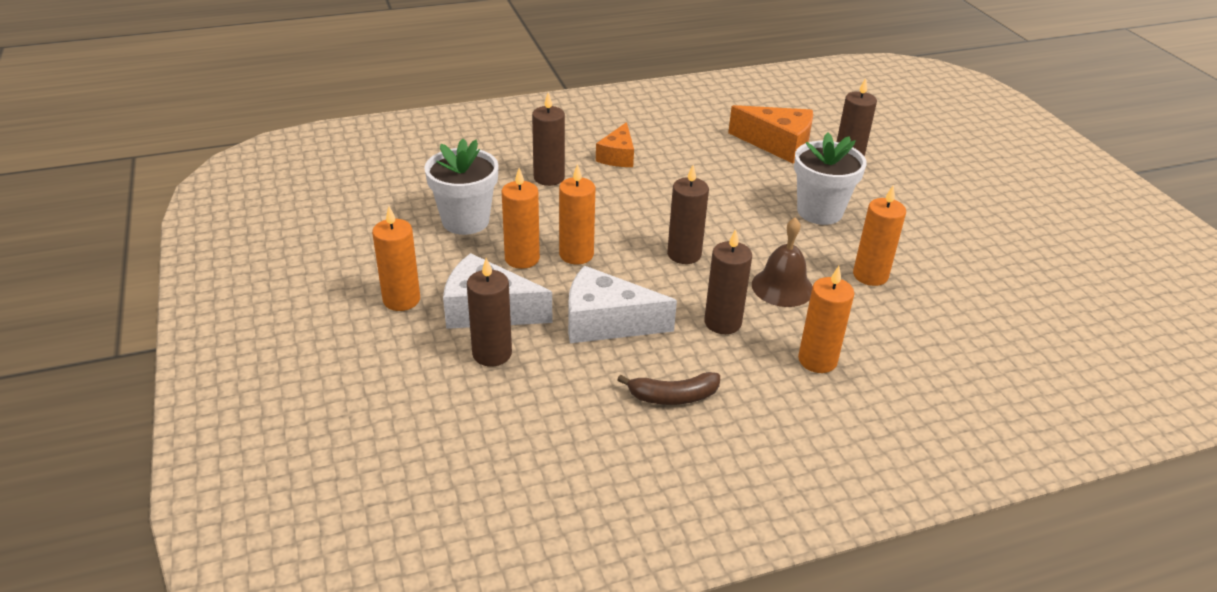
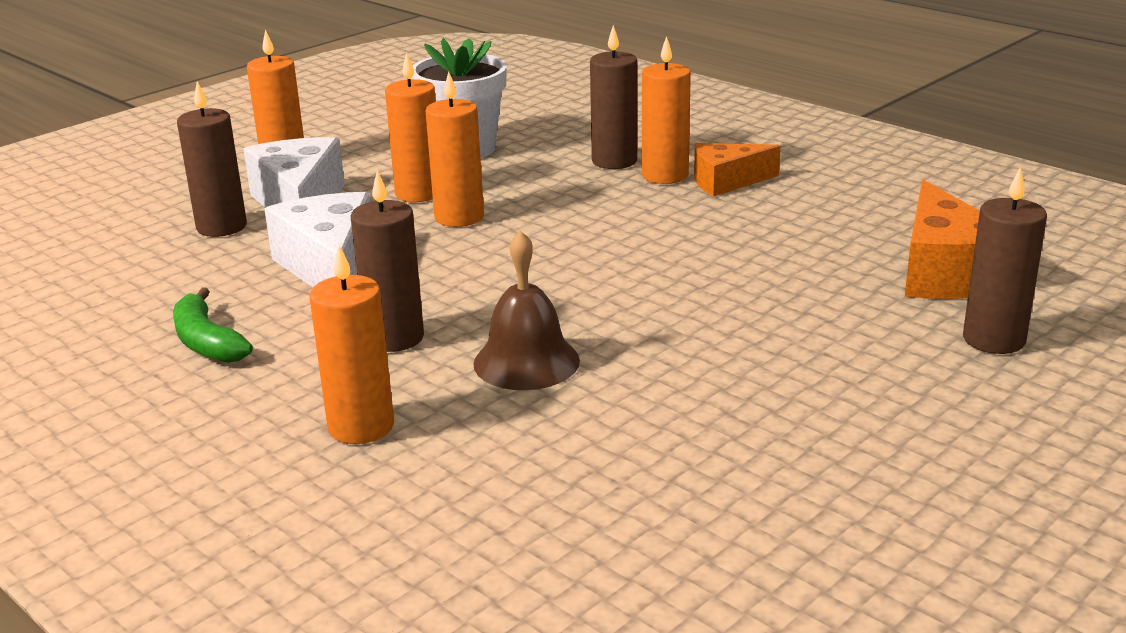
camera: 65 degrees right, 10 degrees down
brown banana [617,372,720,405] -> green banana [173,288,253,363]
brown candle [667,165,709,264] -> none
white flower pot [794,133,867,225] -> none
orange candle [853,185,906,286] -> orange candle moved to [642,36,691,184]

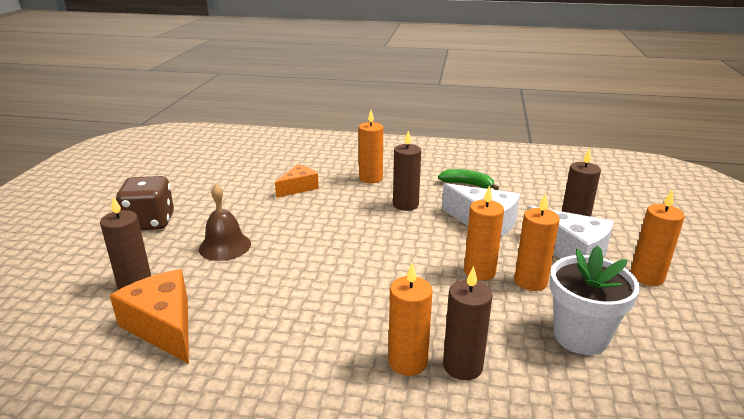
camera: 145 degrees right, 0 degrees up
brown bell [473,230,580,390] -> brown bell moved to [199,184,251,261]
orange cheese [694,143,780,197] -> orange cheese moved to [275,164,319,198]
none -> brown dice [116,176,174,230]

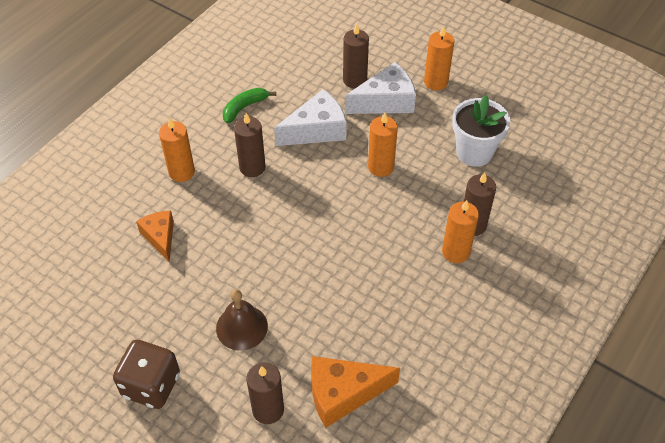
camera: 65 degrees left, 25 degrees up
orange candle [514,194,560,291] -> none

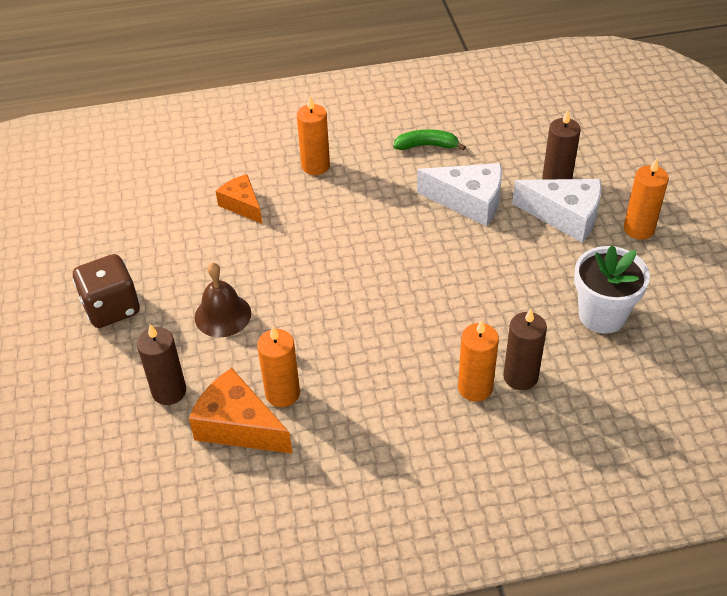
camera: 45 degrees right, 5 degrees down
orange cheese [136,210,174,263] -> orange cheese turned 60 degrees counterclockwise [216,174,262,224]
brown candle [234,113,266,177] -> none
orange candle [368,113,398,177] -> orange candle moved to [257,326,300,407]

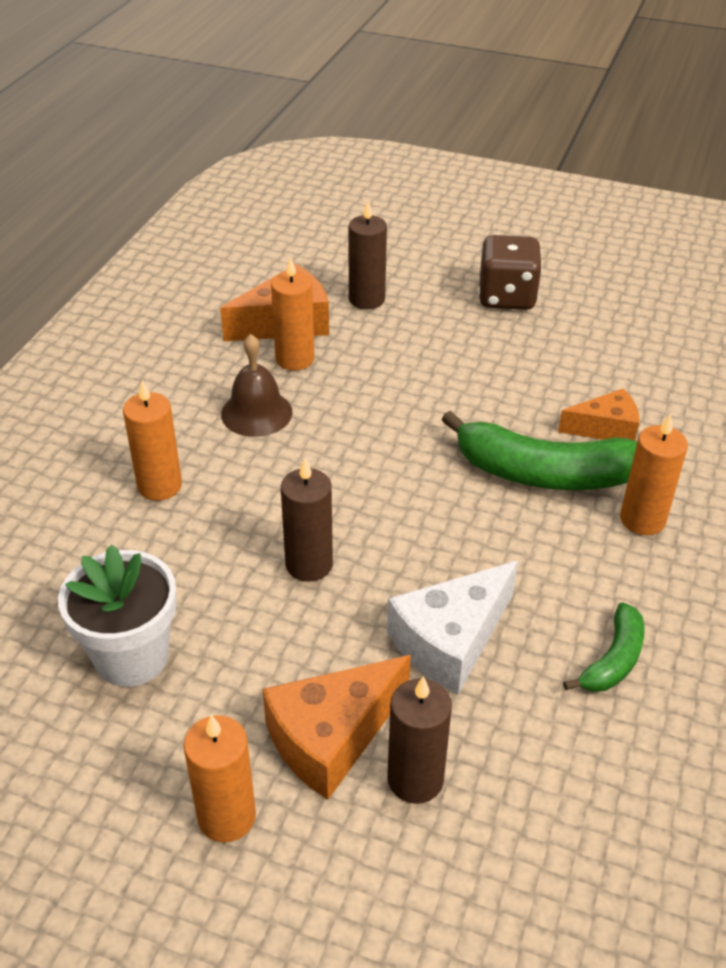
camera: 120 degrees right, 5 degrees down
brown bell [195,262,251,337] -> brown bell moved to [221,334,293,437]
brown candle [503,309,547,390] -> brown candle moved to [281,458,333,582]
white cheese [512,179,602,242] -> orange cheese [262,655,411,800]
none -> green banana [442,411,637,490]

